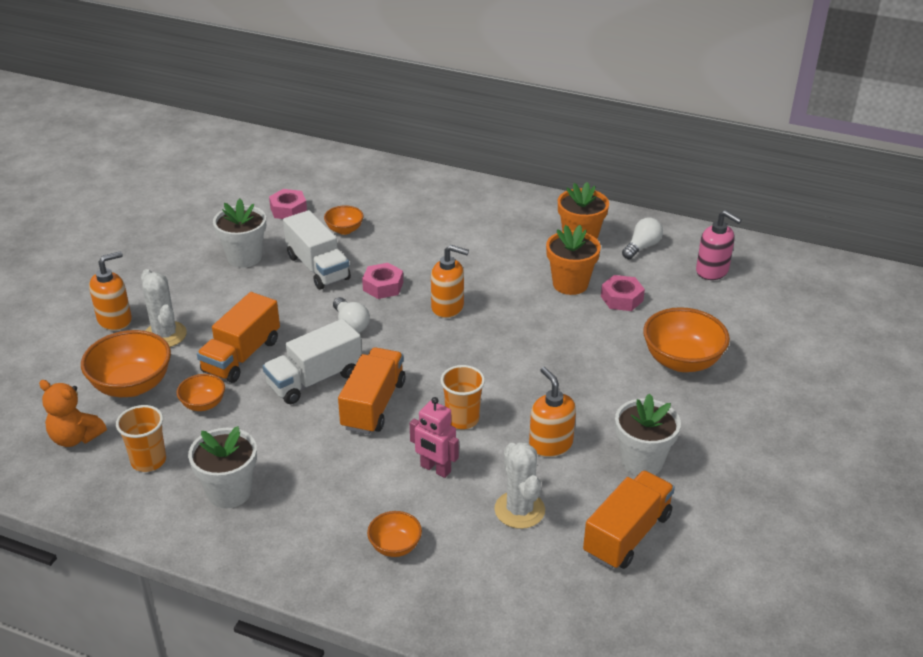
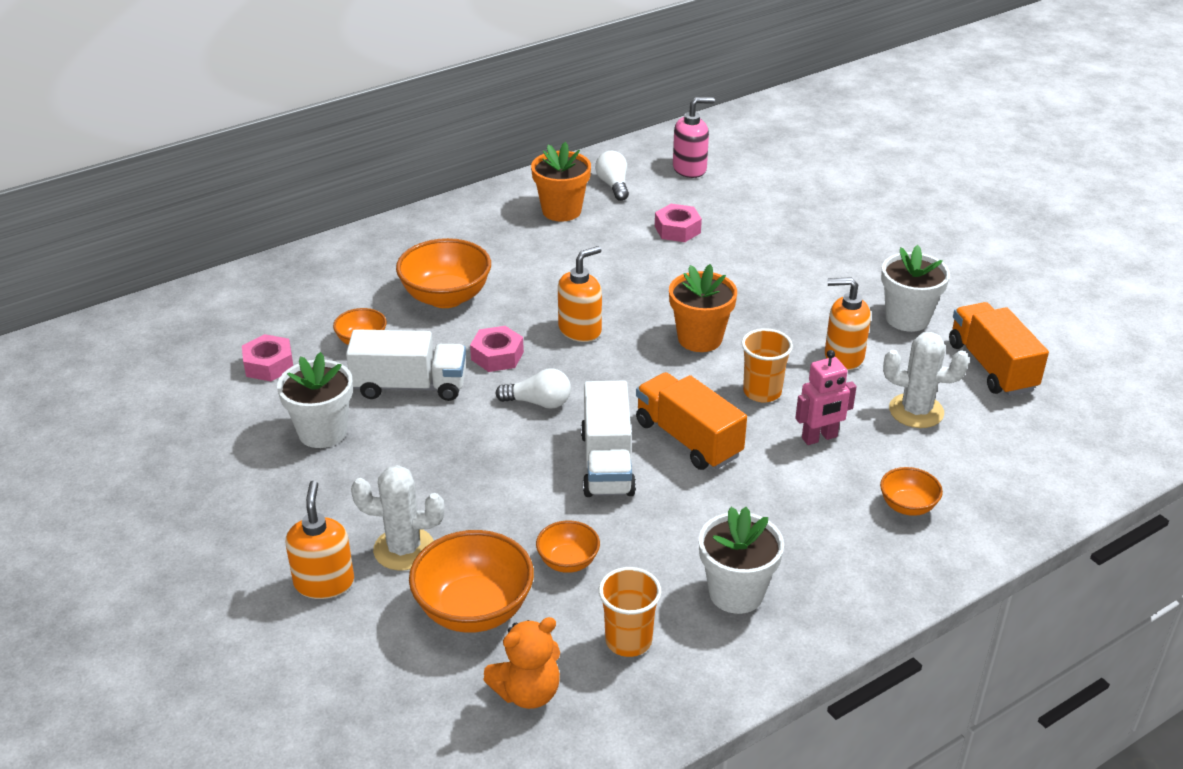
camera: 55 degrees left, 0 degrees up
orange truck [197,292,280,383] -> none
orange flower pot [546,225,601,295] -> orange flower pot moved to [669,264,737,352]
orange bowl [643,307,730,372] -> orange bowl moved to [396,238,491,308]

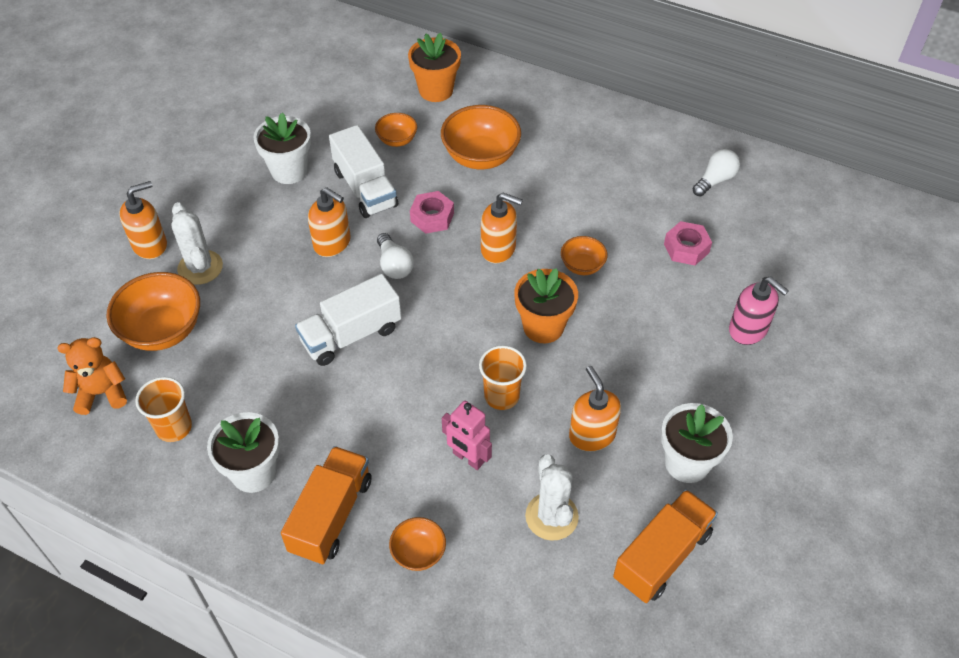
camera: 60 degrees right, 15 degrees up
pink nut [242,334,293,381] -> none
orange teddy bear [483,617,560,709] -> orange teddy bear turned 135 degrees clockwise [57,337,127,415]
orange flower pot [531,142,591,221] -> orange flower pot moved to [408,33,461,102]
orange bowl [536,521,600,573] -> orange bowl moved to [561,236,607,275]
orange truck [636,372,747,470] -> orange truck moved to [281,446,372,565]
pink soap dispenser [673,97,715,178] -> pink soap dispenser moved to [729,277,789,345]
none -> orange soap dispenser [308,187,351,257]

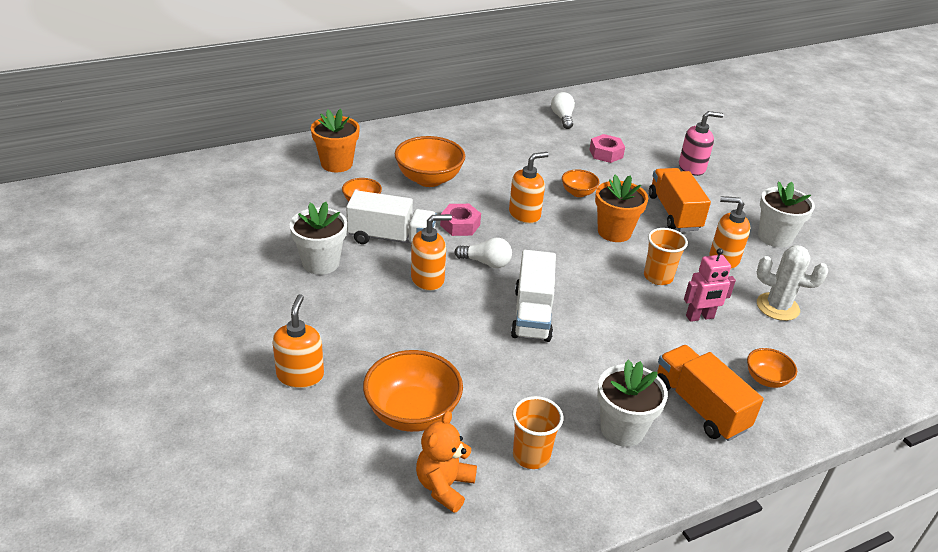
camera: 55 degrees left, 15 degrees down
white cactus [172,202,223,285] -> none
orange truck [613,489,718,603] -> orange truck moved to [649,168,711,232]

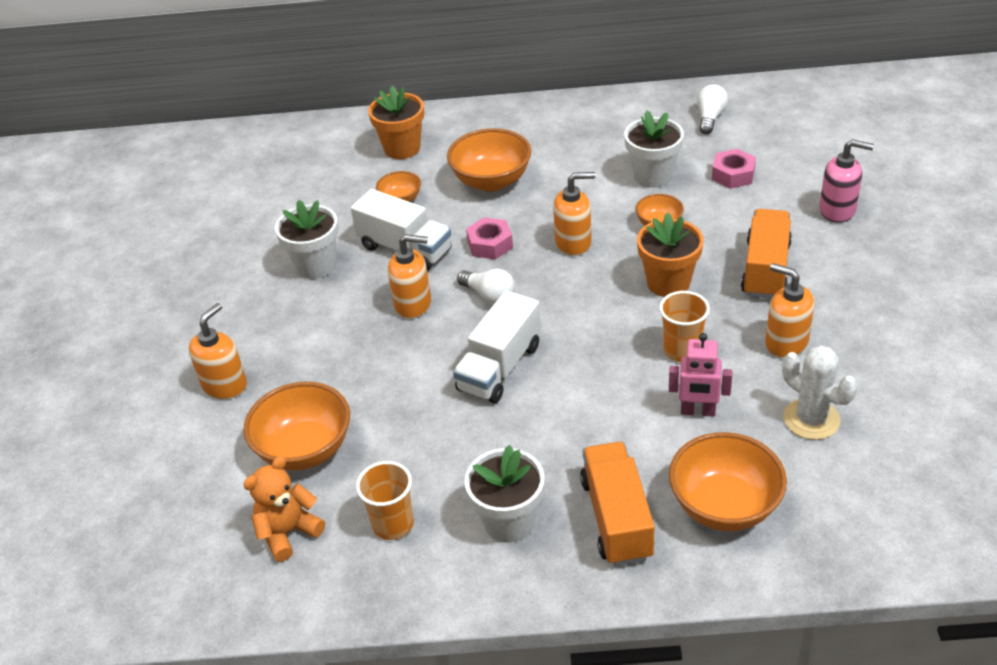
camera: 30 degrees right, 5 degrees up
orange bowl [747,348,797,388] -> orange bowl [669,432,787,531], size x1.85
white flower pot [758,181,815,248] -> white flower pot moved to [624,110,684,188]

